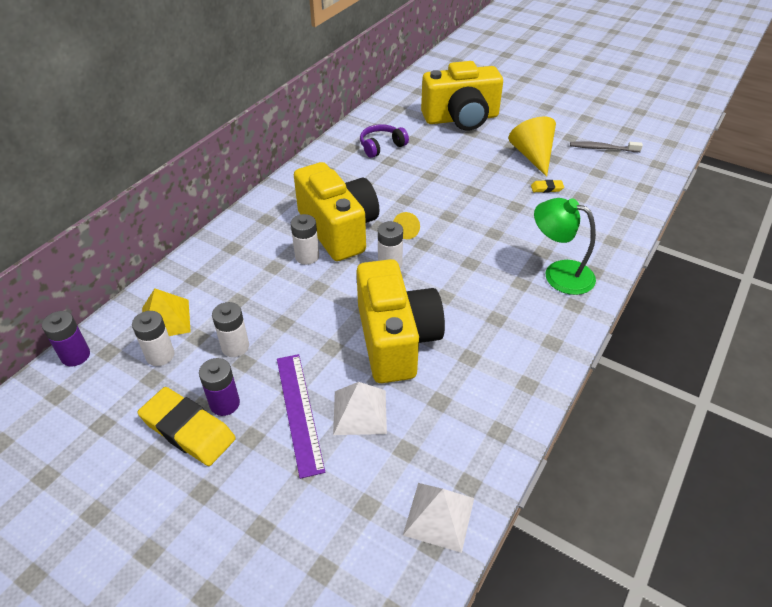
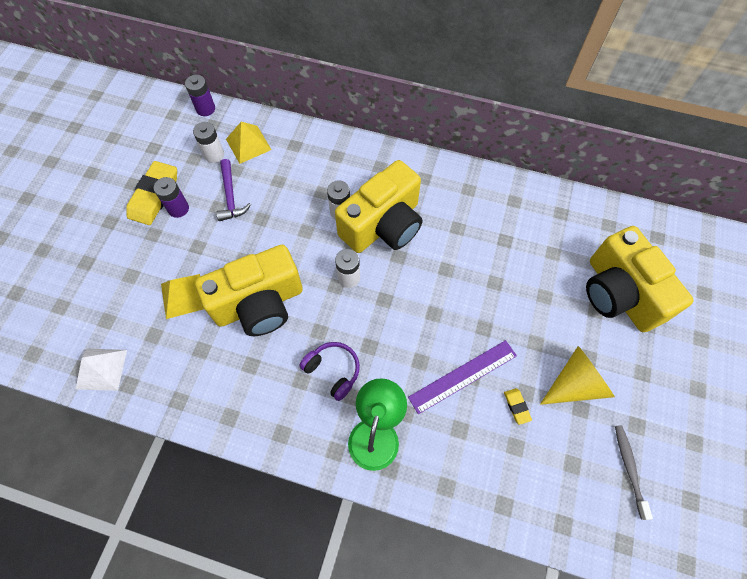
camera: 75 degrees right, 20 degrees up
white battery [212,302,249,357] -> purple hammer [216,159,251,221]
purple ruler [277,354,325,479] -> purple ruler moved to [408,340,517,414]
white pyramid [333,382,387,435] -> yellow pyramid [161,274,204,319]
purple headphones [360,124,409,158] -> purple headphones moved to [299,342,360,401]
yellow cone [393,212,420,239] -> none

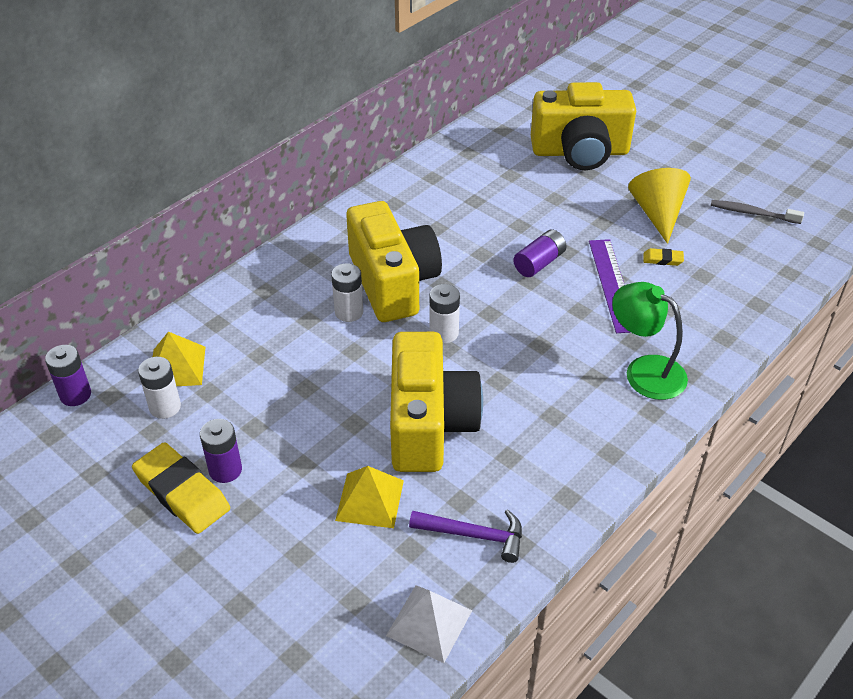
camera: 65 degrees left, 20 degrees down
purple hammer [216,159,251,221] -> purple hammer moved to [409,509,522,563]
purple headphones [299,342,360,401] -> none
none -> purple battery [513,230,567,277]

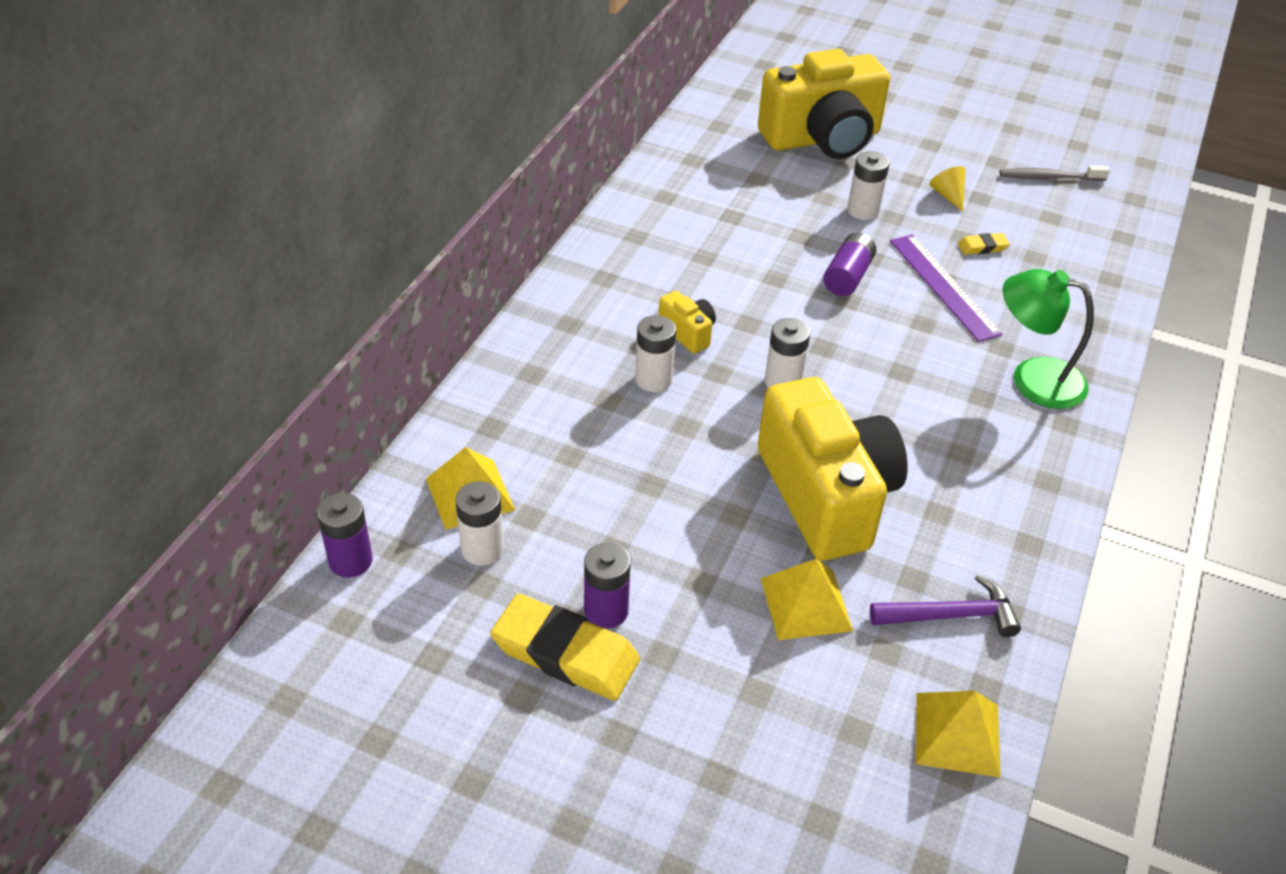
camera: 20 degrees left, 0 degrees up
yellow camera [346,201,442,322] -> yellow camera [659,291,716,354], size x0.42
white pyramid [386,585,472,663] -> yellow pyramid [916,691,1001,778]
yellow cone [628,168,691,244] -> yellow cone [929,166,965,212], size x0.51
none -> white battery [847,151,889,220]

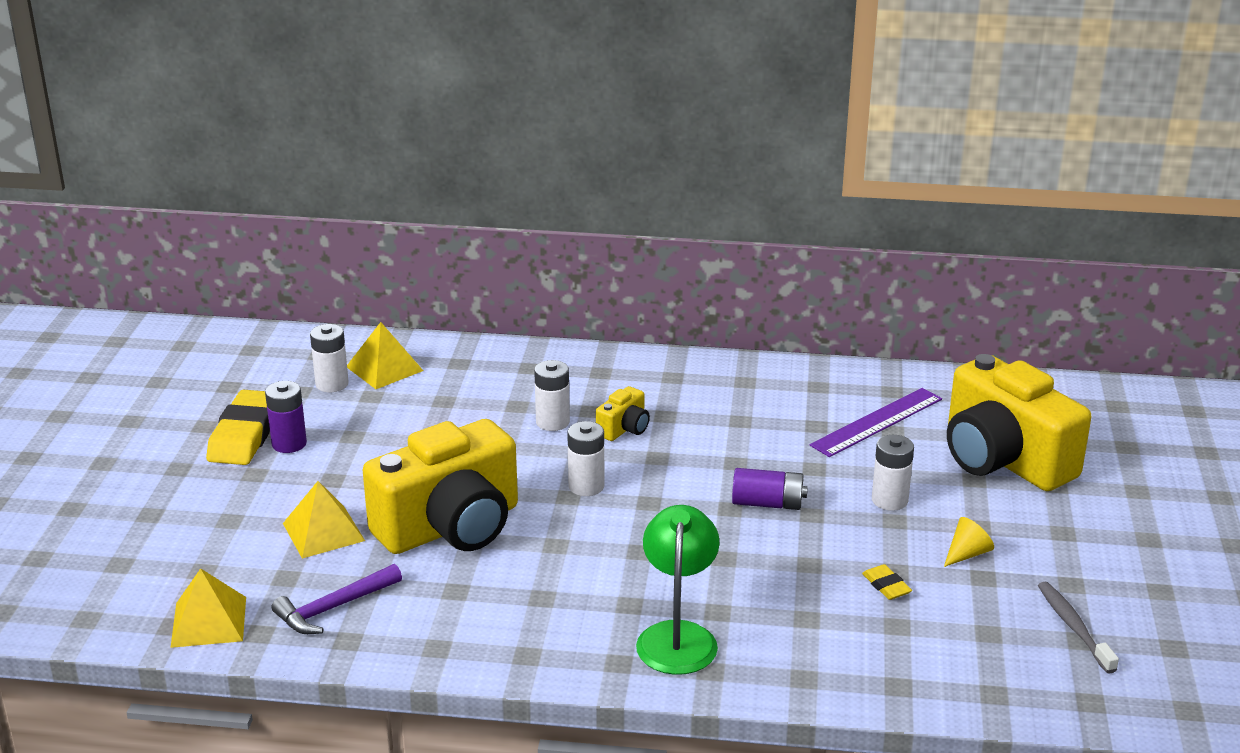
camera: 75 degrees right, 15 degrees down
purple battery [317,493,373,578] -> none
purple hammer [870,574,1021,637] -> purple hammer turned 75 degrees clockwise [272,564,402,634]
purple ruler [890,234,1003,342] -> purple ruler moved to [810,388,942,457]

